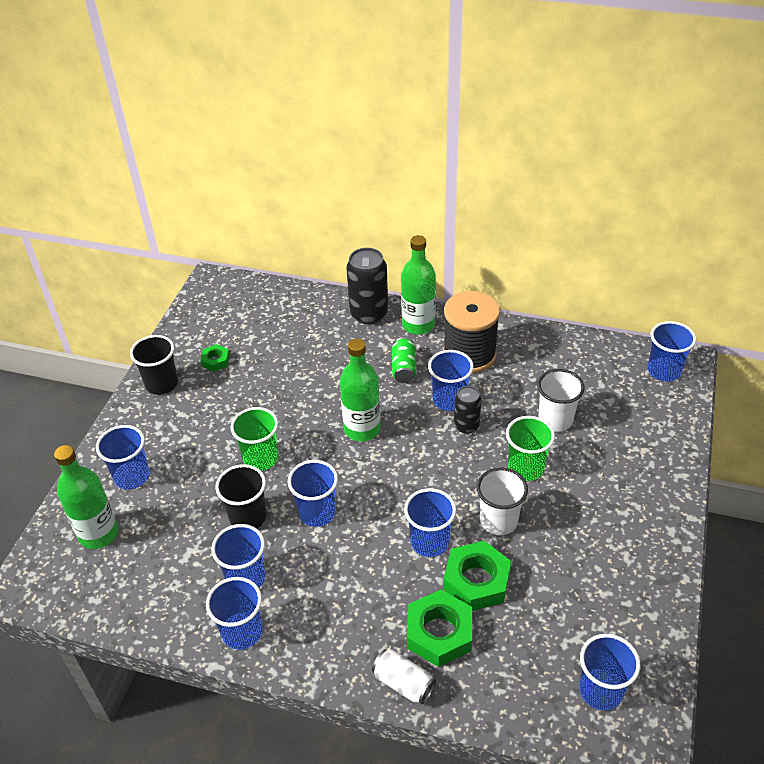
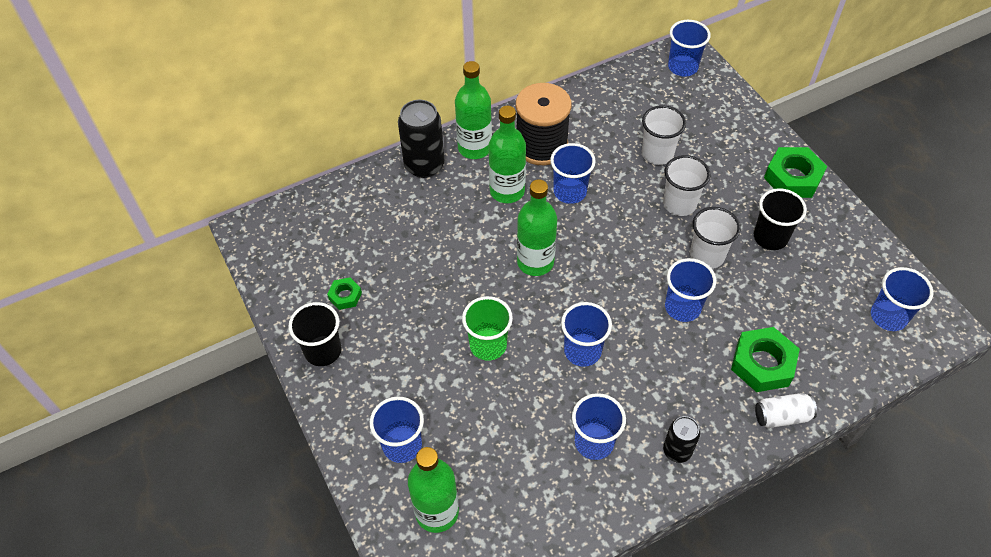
camera: 45 degrees left, 10 degrees up
blue cup [206,577,263,650] -> none
black cup [215,464,267,529] -> black cup moved to [754,188,807,250]
green can [392,337,417,383] -> green bottle [489,106,526,203]
green nut [443,541,511,611] -> green nut moved to [764,147,827,198]
black can [454,386,481,434] -> black can moved to [663,416,700,463]
green cup [506,416,555,481] -> white cup [663,155,710,216]

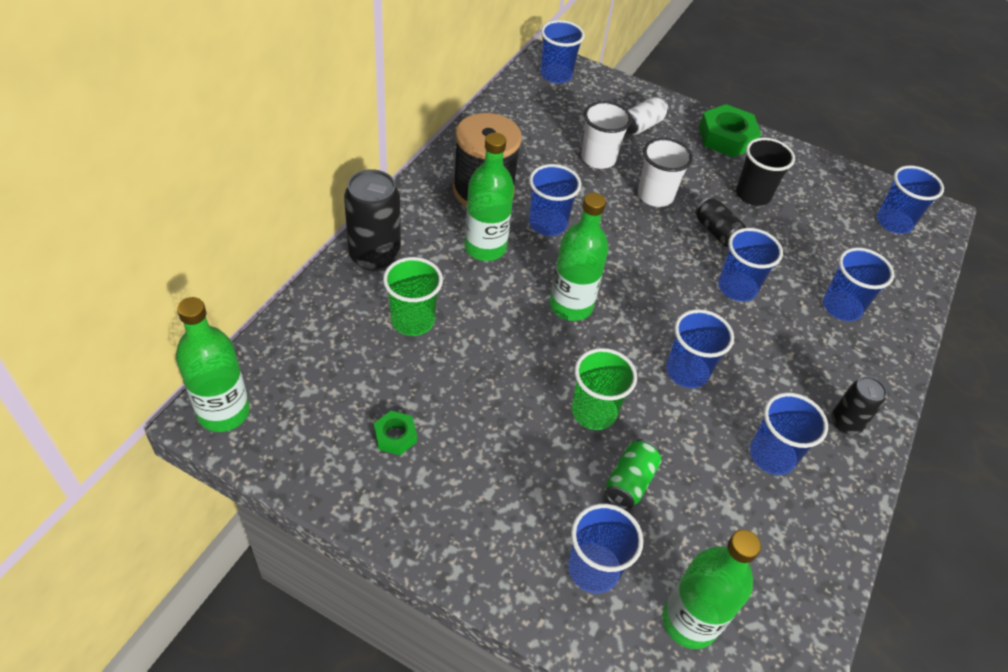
camera: 40 degrees left, 5 degrees down
black cup [288,302,341,366] -> none
green bottle [455,61,492,159] -> green bottle moved to [176,297,250,432]
white cup [690,207,741,269] -> black can [695,197,746,247]
green nut [731,327,800,392] -> blue cup [823,247,894,321]
white can [755,393,817,428] -> white can moved to [626,97,669,135]
none -> green cup [383,257,443,336]
none -> green can [605,439,661,510]

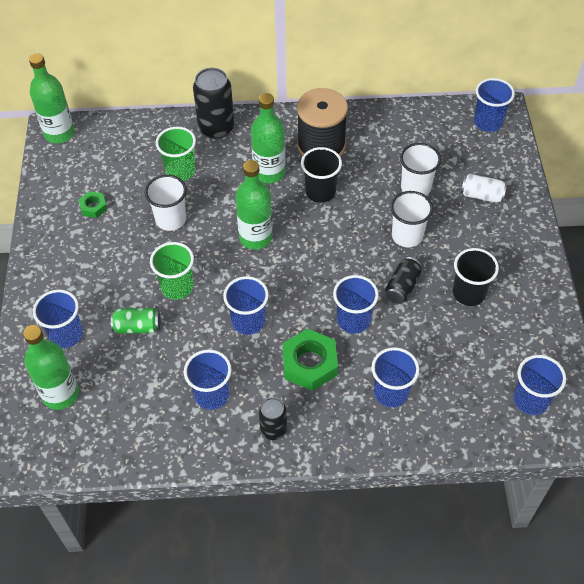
camera: 65 degrees right, 5 degrees up
blue cup [529,164,581,236] -> black cup [301,147,342,203]
green nut [699,104,761,157] -> green nut moved to [282,329,338,391]
none -> white cup [145,175,187,231]

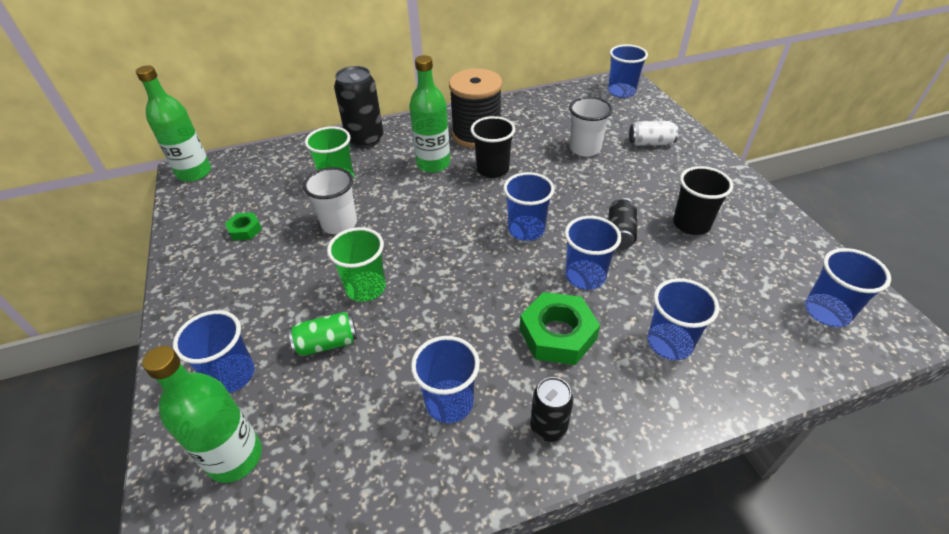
camera: 15 degrees left, 10 degrees down
blue cup [223,276,269,335] -> blue cup moved to [503,172,554,241]
green bottle [235,160,273,250] -> none
white cup [391,191,433,247] -> none

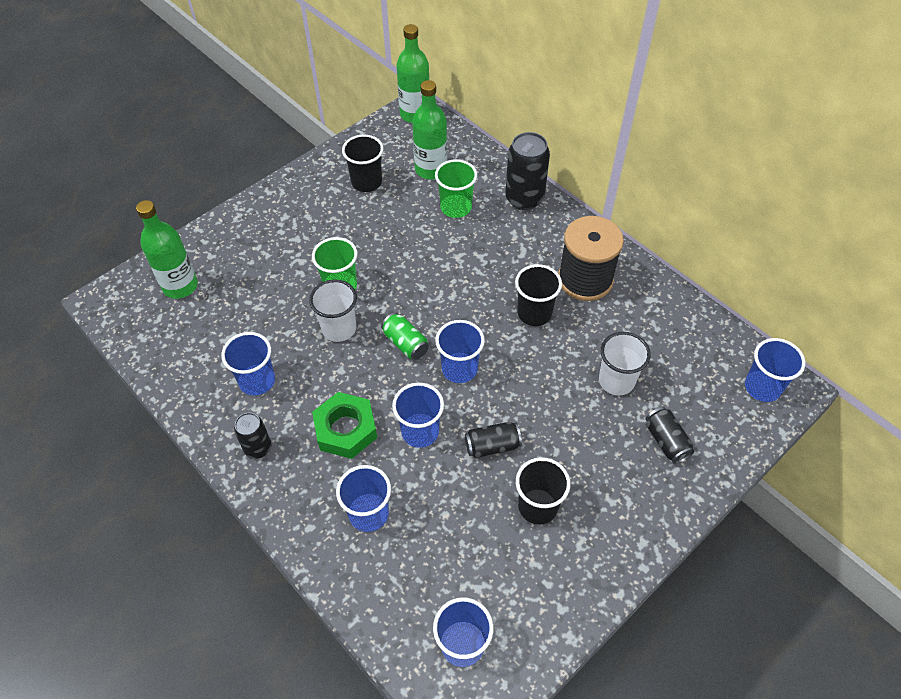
camera: 65 degrees right, 10 degrees up
blue cup [173,310,255,393] -> none
green nut [225,212,262,241] -> black cup [342,134,384,192]
green can [289,312,357,356] -> green can moved to [381,313,429,360]
white cup [303,167,357,234] -> white cup moved to [309,280,357,342]
green bottle [409,55,450,173] -> green bottle moved to [412,80,447,179]
white can [629,121,678,146] -> black can [646,407,694,464]

